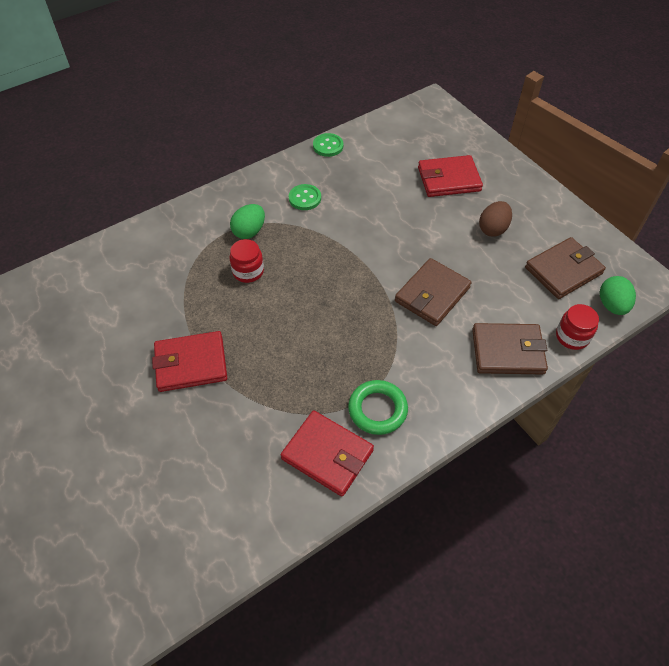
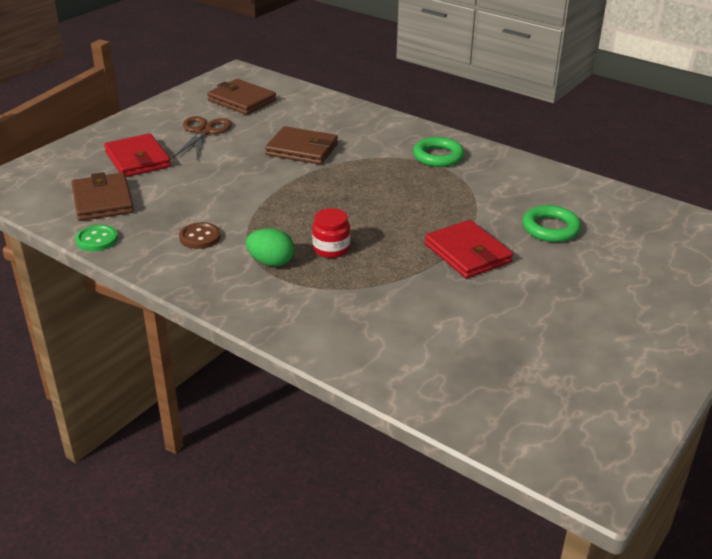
camera: 110 degrees left, 20 degrees down
red wallet [280,410,374,496] -> none
green button [289,184,321,210] -> brown button [179,222,220,249]
brown wallet [472,323,548,374] -> brown wallet moved to [72,172,134,221]
brown egg [479,201,512,237] -> brown scissors [174,116,232,158]
red jar [556,304,599,350] -> none
green egg [600,276,636,315] -> none
none -> green ring [522,205,581,242]

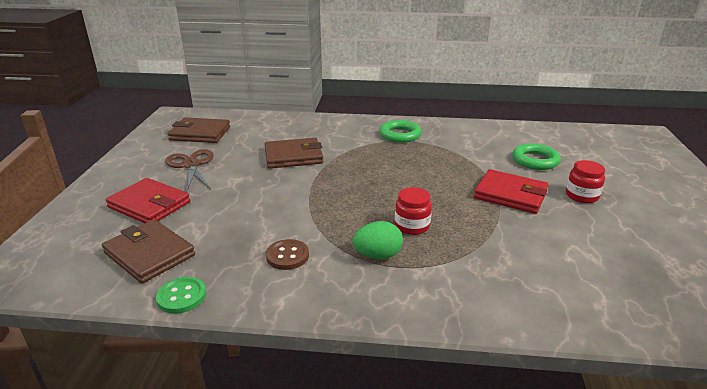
camera: 30 degrees left, 5 degrees down
none -> red jar [566,160,605,203]

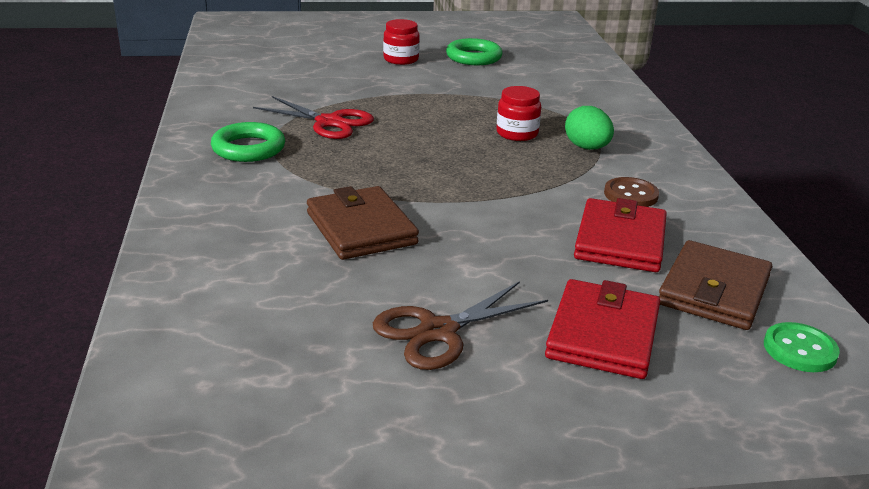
camera: 105 degrees left, 0 degrees up
green button [156,277,206,314] -> green button moved to [764,322,840,372]
brown wallet [168,117,230,143] -> none
red wallet [474,169,549,214] -> red wallet moved to [574,198,667,272]
green ring [512,143,561,170] -> green ring moved to [446,38,503,65]
none -> red scissors [253,96,374,139]

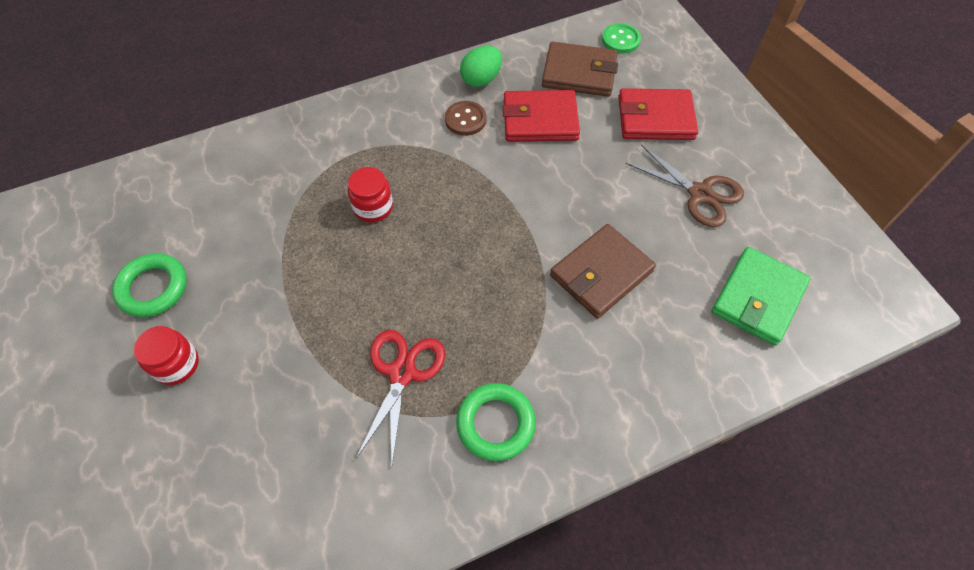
camera: 105 degrees left, 30 degrees up
green egg [565,106,614,150] -> green egg moved to [460,46,502,87]
none -> green wallet [711,247,811,346]

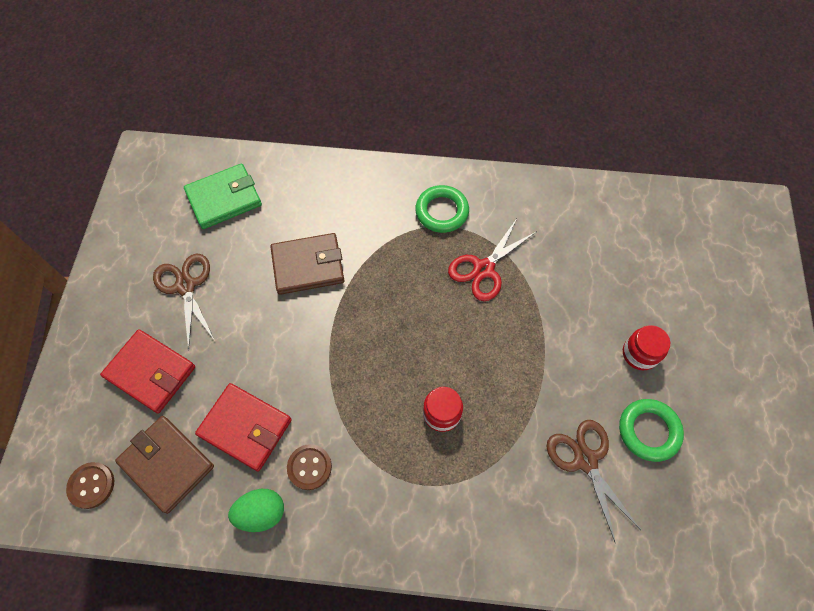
camera: 150 degrees left, 5 degrees up
green button [602,23,641,54] -> brown button [66,462,114,509]
none -> brown scissors [547,420,641,542]

